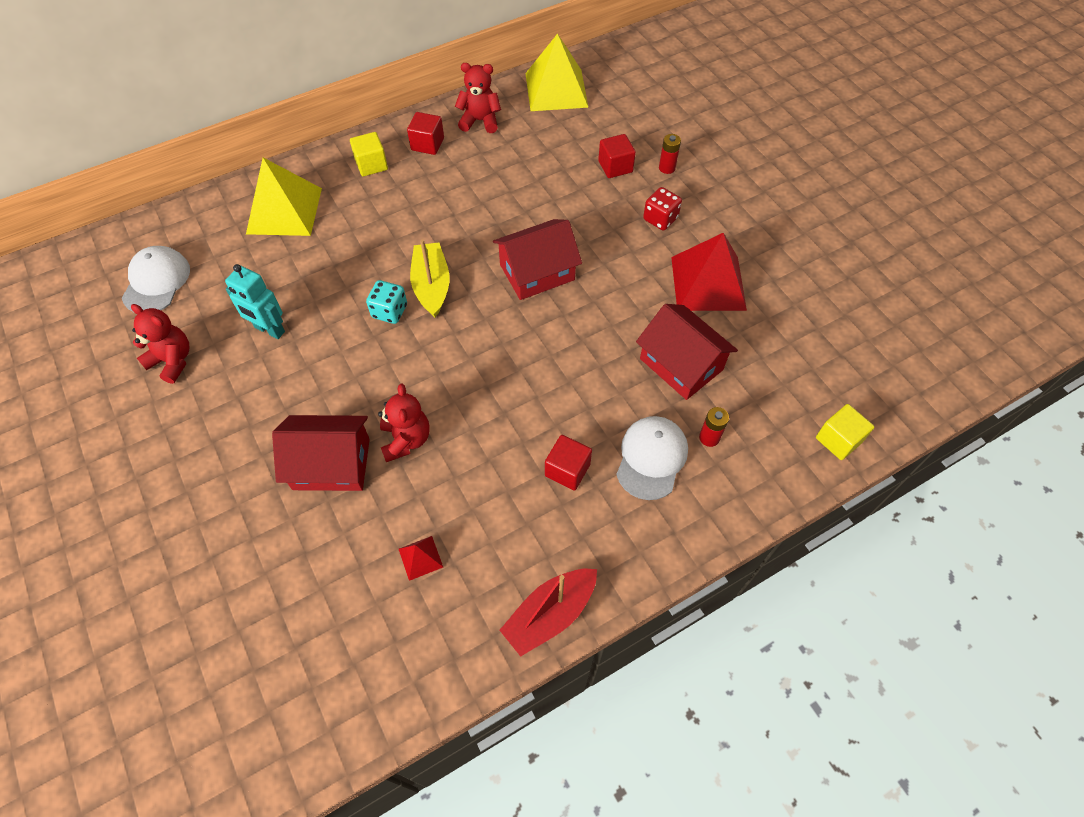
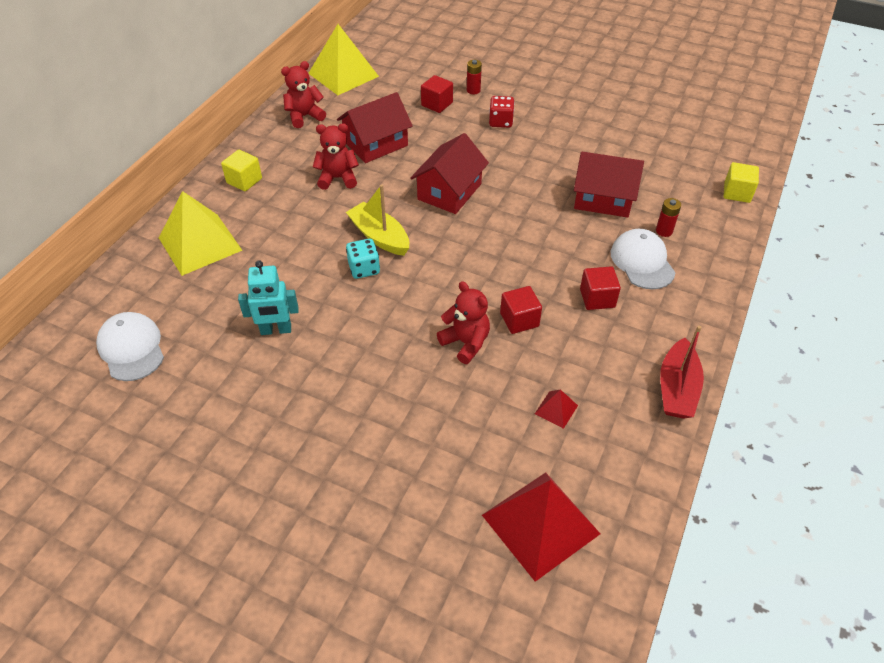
camera: 35 degrees left, 10 degrees down
red teddy bear [131,304,189,384] -> red teddy bear moved to [313,124,359,190]
red house [272,415,370,491] -> red house moved to [337,92,413,163]
red cube [407,112,444,155] -> red cube moved to [500,286,542,334]
red pyramid [671,233,747,311] -> red pyramid moved to [482,472,600,582]

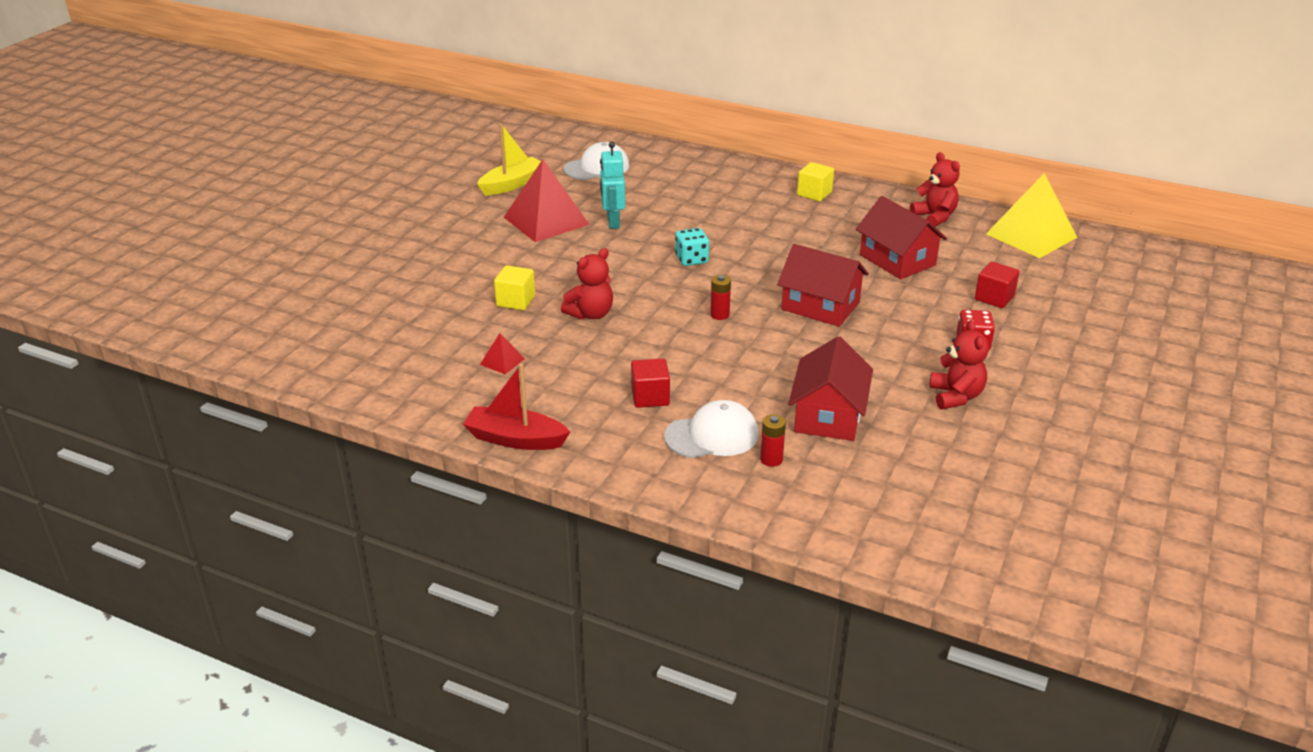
camera: 90 degrees right, 15 degrees down
yellow pyramid [159,191,243,276] -> none
red teddy bear [313,124,359,190] -> red teddy bear moved to [929,320,989,410]
yellow boat [346,184,409,256] -> yellow boat moved to [477,123,541,196]
red battery [467,60,482,94] -> red battery moved to [710,275,731,320]
red pyramid [482,472,600,582] -> red pyramid moved to [504,159,590,242]
red cube [500,286,542,334] -> none
yellow cube [723,162,759,203] -> yellow cube moved to [494,265,535,310]

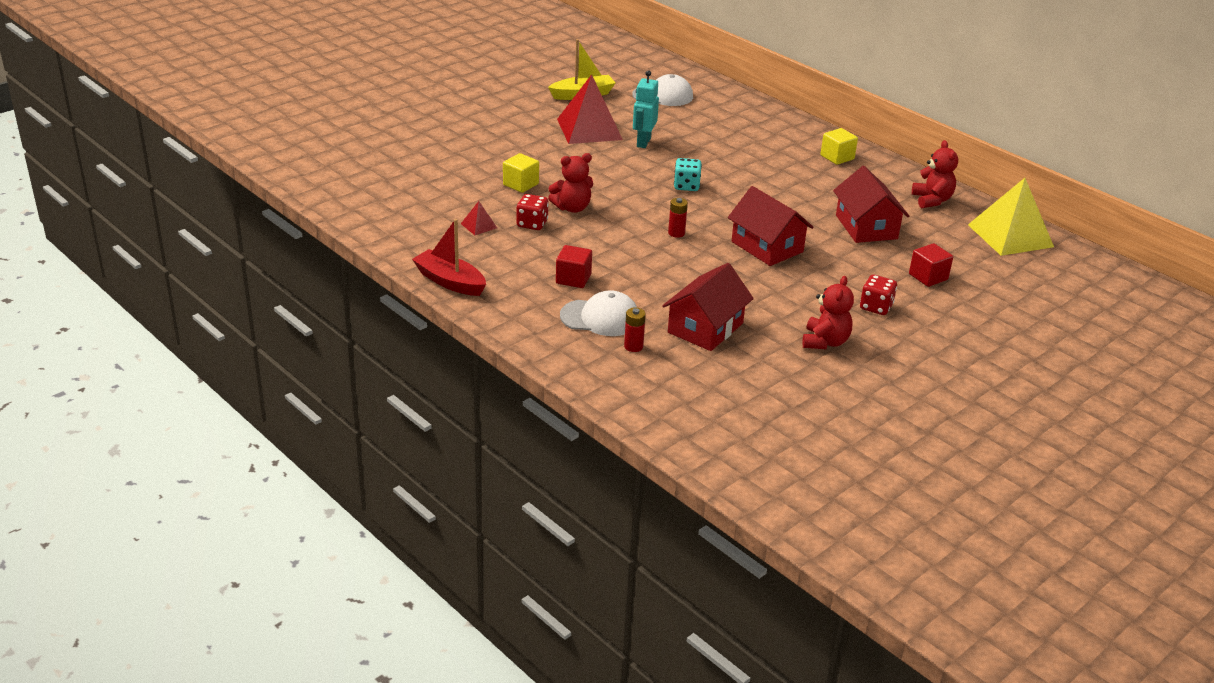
camera: 20 degrees right, 0 degrees up
none -> red dice [517,194,549,230]

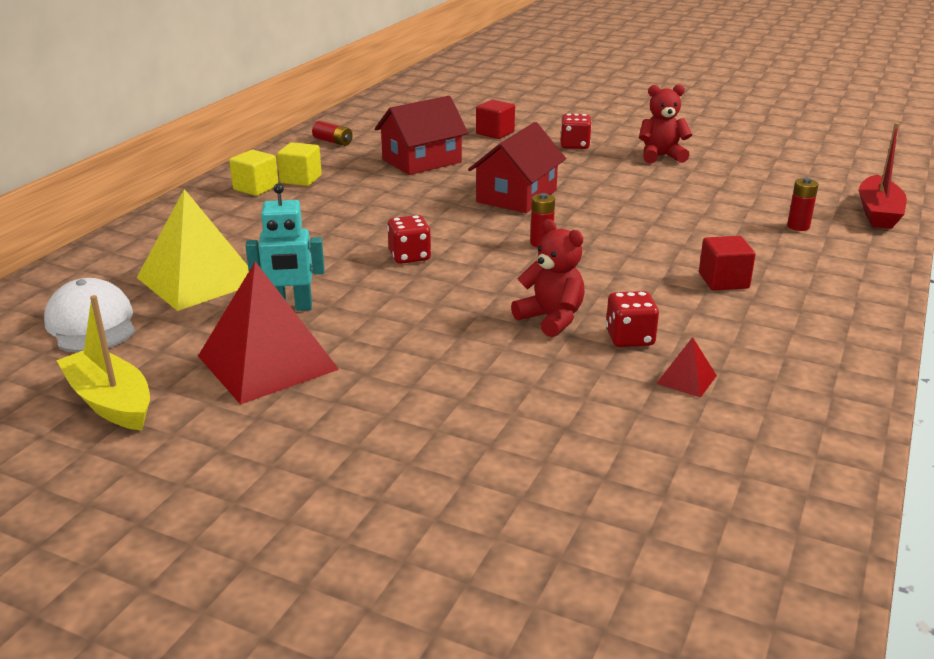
camera: 110 degrees left, 5 degrees down
red boat [412,219,486,296] -> red boat moved to [859,123,907,229]
yellow cube [503,153,539,193] -> yellow cube moved to [277,142,322,186]
white cap [560,290,637,336] -> none
red house [662,263,754,351] -> none
turquoise dice [674,158,702,191] -> red dice [387,215,431,264]
red teddy bear [912,140,958,208] -> red battery [312,121,353,146]
yellow pyramid [968,178,1054,256] -> yellow pyramid moved to [137,189,249,311]

